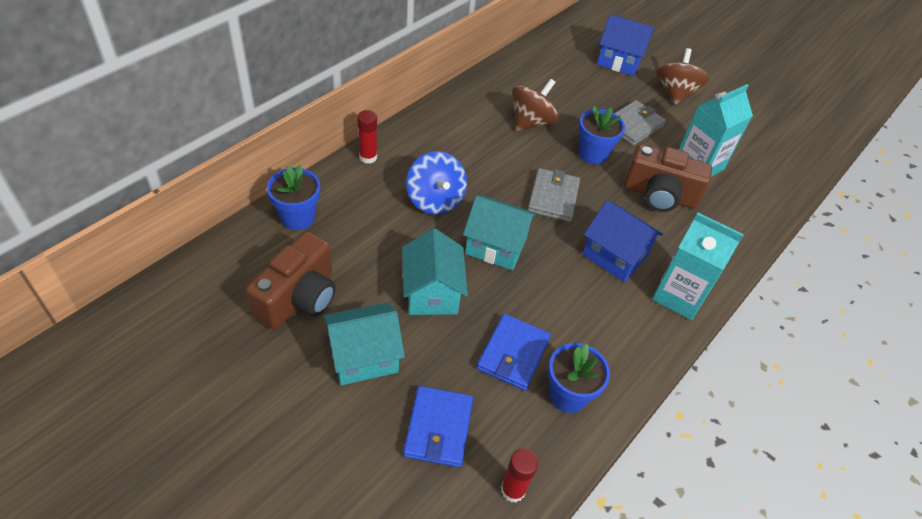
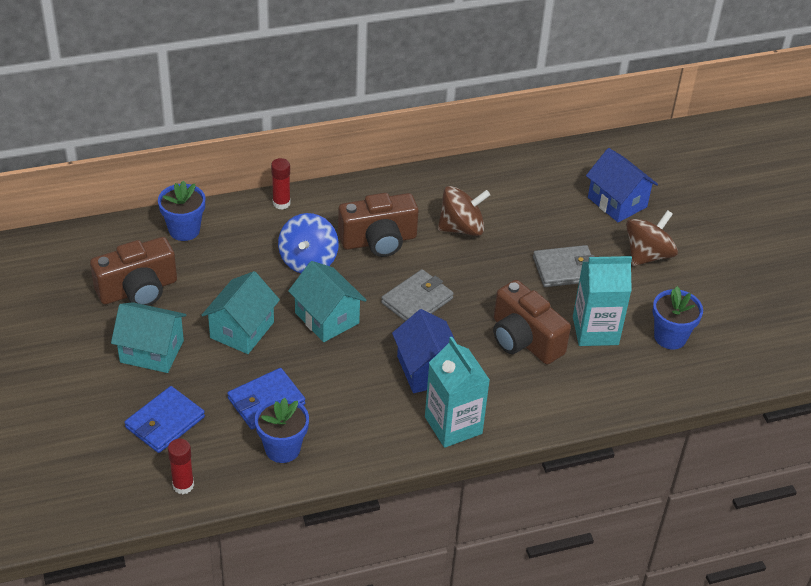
camera: 35 degrees right, 5 degrees down
blue flower pot [579,106,625,164] -> blue flower pot moved to [652,286,703,349]
none -> brown camera [338,193,418,257]

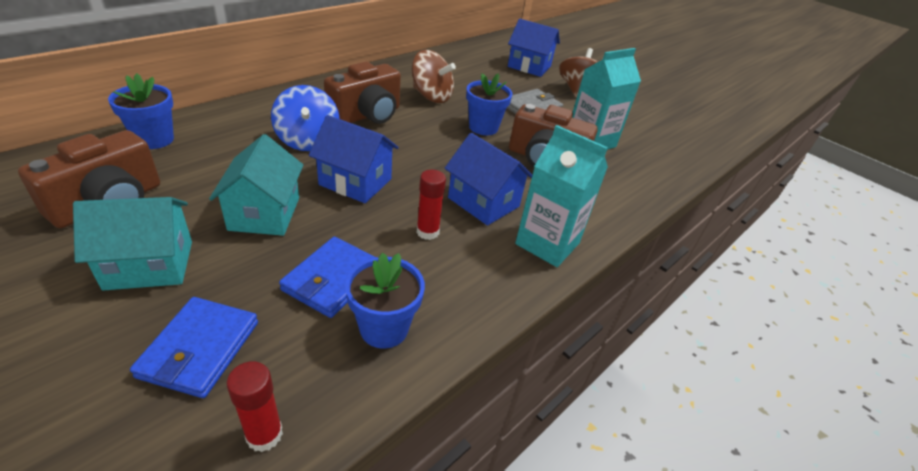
camera: 30 degrees left, 5 degrees down
red glue stick [271,158,291,210] -> red glue stick moved to [417,170,446,240]
turquoise house [288,261,367,342] -> blue house [309,115,399,203]
grey wallet [381,269,454,321] -> none
brown spinning top [438,186,490,236] -> brown spinning top turned 75 degrees clockwise [412,50,456,103]
blue flower pot [652,286,703,349] -> blue flower pot moved to [466,73,513,135]

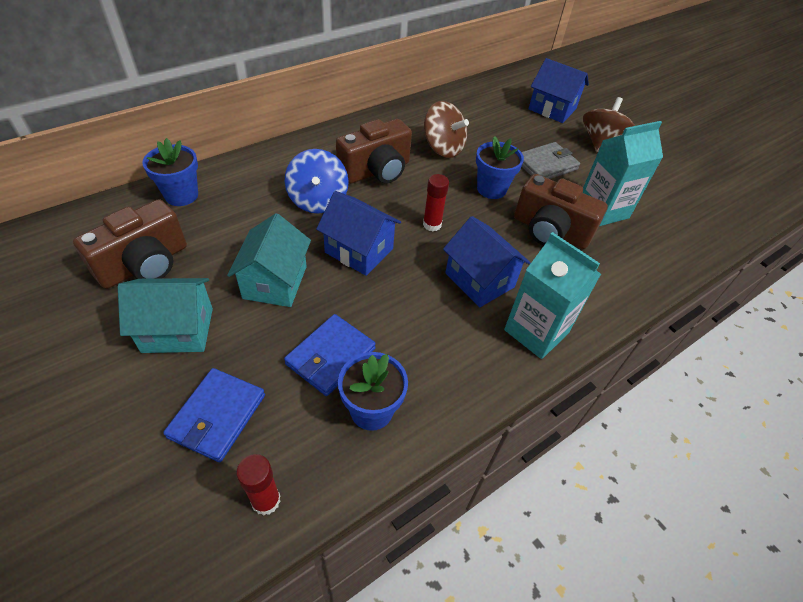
camera: 10 degrees right, 10 degrees up
red glue stick [417,170,446,240] -> red glue stick moved to [423,174,449,231]

